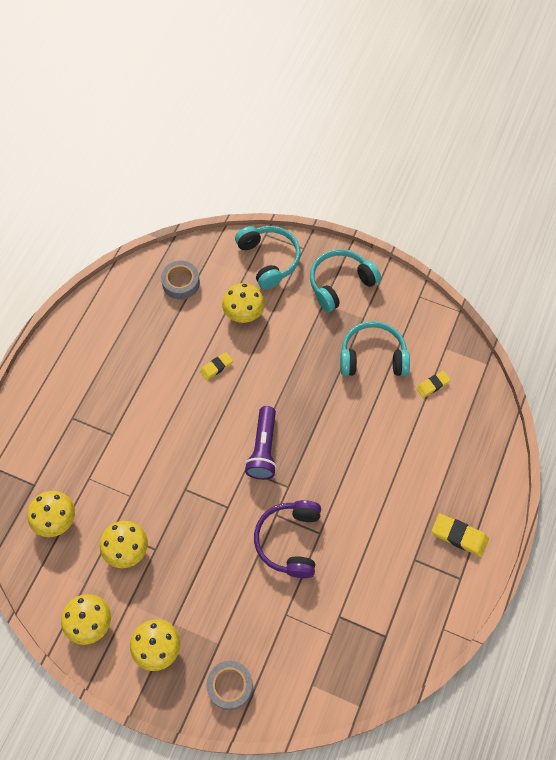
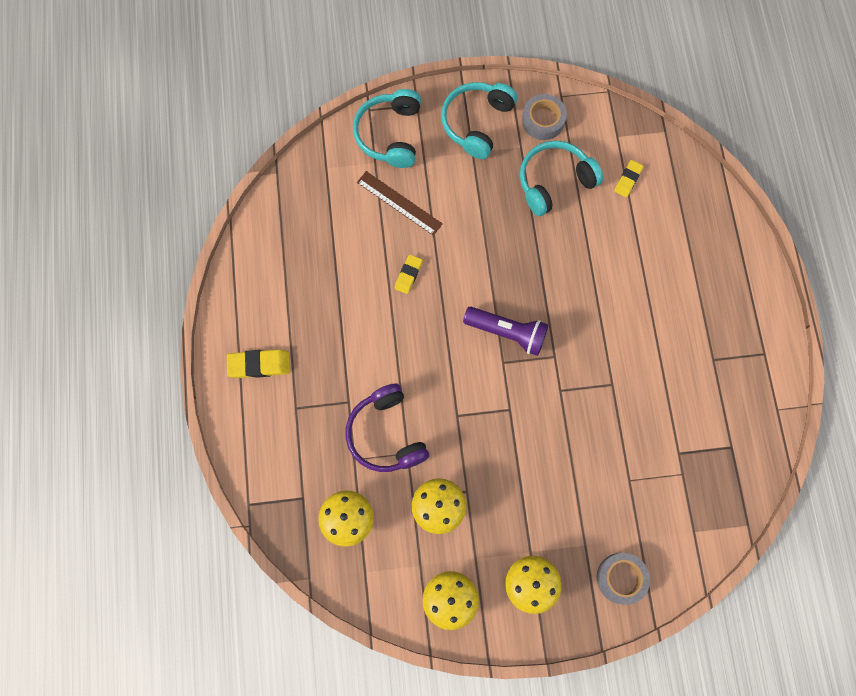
camera: 30 degrees left, 10 degrees up
grey tape [161,261,200,299] -> grey tape moved to [522,94,567,140]
yellow mushroom [222,283,265,323] -> brown ruler [357,171,443,236]
turquoise headphones [235,226,301,289] -> turquoise headphones turned 120 degrees counterclockwise [353,89,421,168]
purple flashlight [245,406,277,480] -> purple flashlight turned 45 degrees counterclockwise [463,307,548,356]
purple headphones [254,500,321,578] -> purple headphones moved to [345,383,429,472]
yellow eraser [432,513,489,557] -> yellow eraser moved to [227,349,290,378]

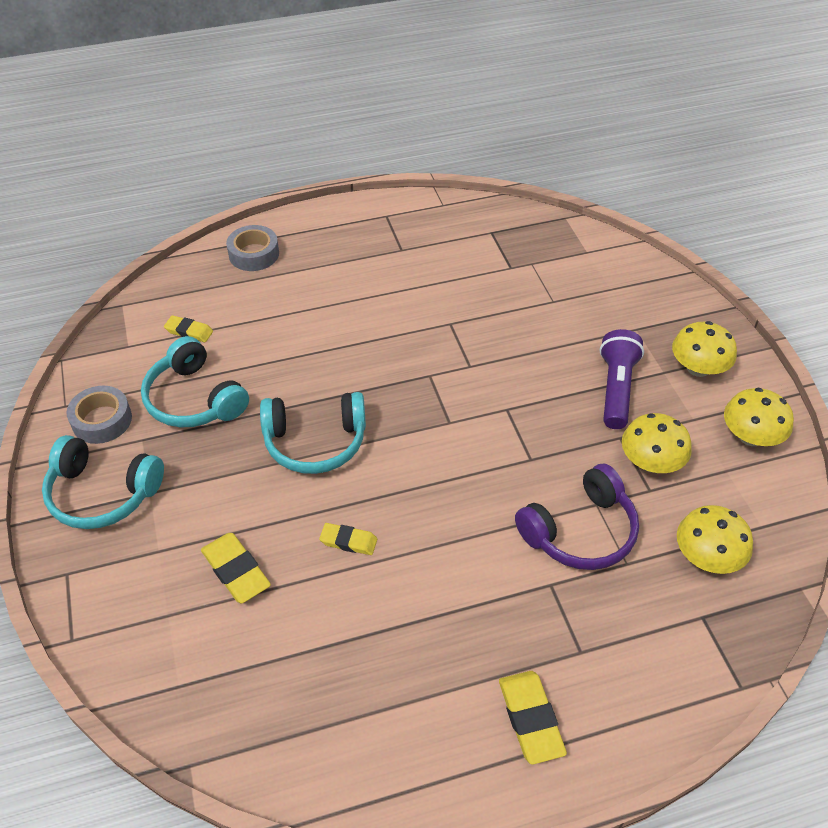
camera: 100 degrees left, 25 degrees down
turquoise headphones [353,89,421,168] -> turquoise headphones moved to [260,392,366,474]
brown ruler [357,171,443,236] -> yellow eraser [201,533,271,603]
purple flashlight [463,307,548,356] -> purple flashlight moved to [600,329,644,429]
grey tape [597,553,650,605] -> grey tape moved to [226,225,279,271]

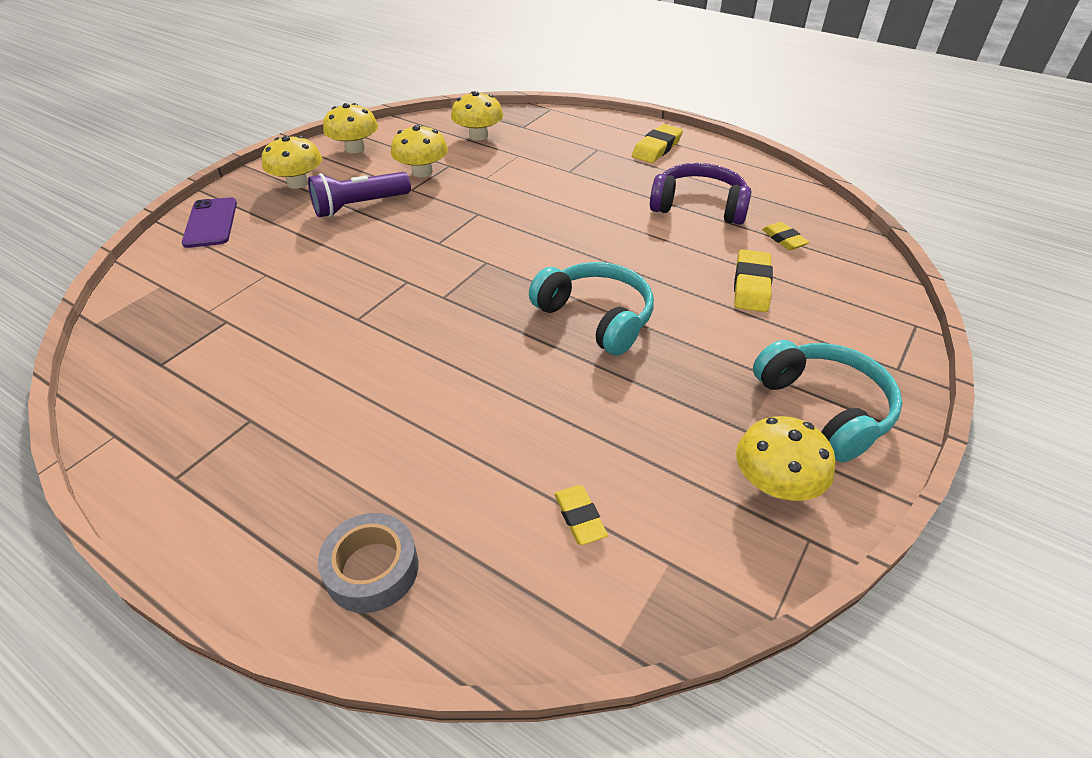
camera: 130 degrees left, 5 degrees down
grey tape [66,386,132,444] -> yellow mushroom [736,416,836,501]
turquoise headphones [141,336,249,427] -> none
yellow eraser [319,523,377,555] -> yellow eraser moved to [762,222,809,250]
purple headphones [515,464,639,570] -> purple headphones moved to [650,163,751,225]
none -> purple phone [182,197,237,248]

